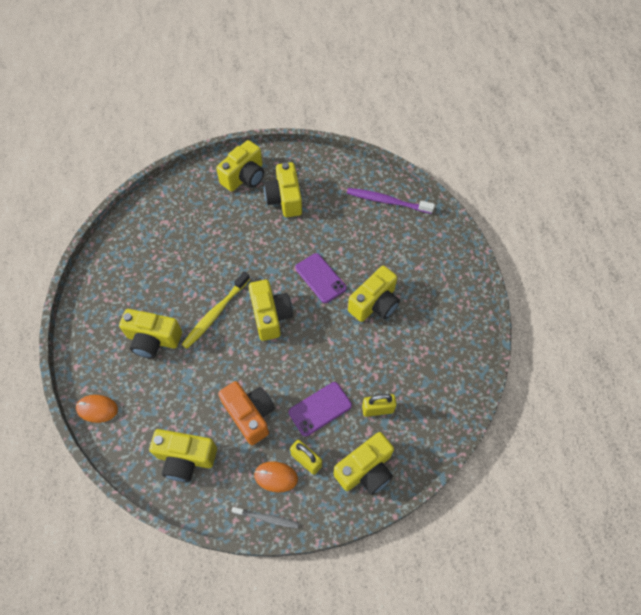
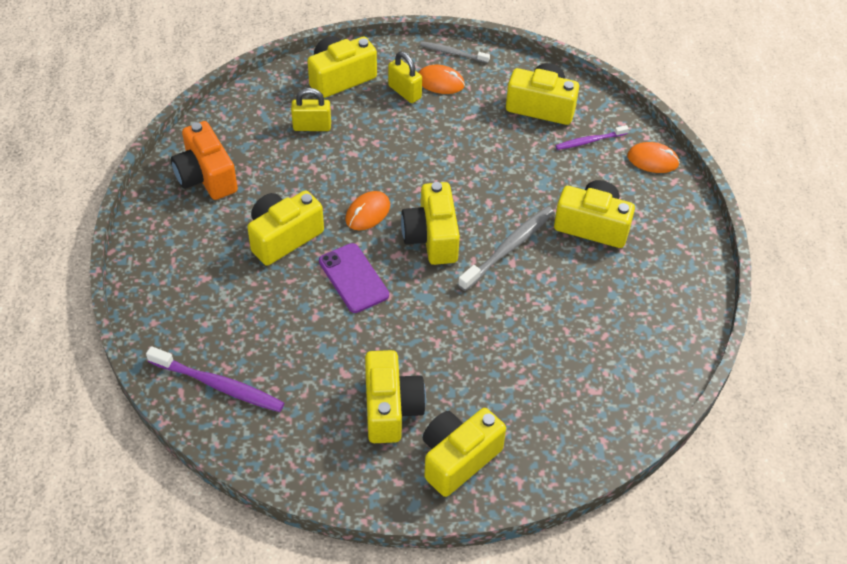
camera: 175 degrees left, 10 degrees down
yellow toothbrush [182,271,250,349] -> grey toothbrush [458,207,554,291]
orange camera [218,381,275,445] -> orange camera moved to [171,121,238,200]
purple phone [289,382,352,436] -> none
none -> orange mouse [345,191,390,230]
none -> purple toothbrush [556,125,629,150]

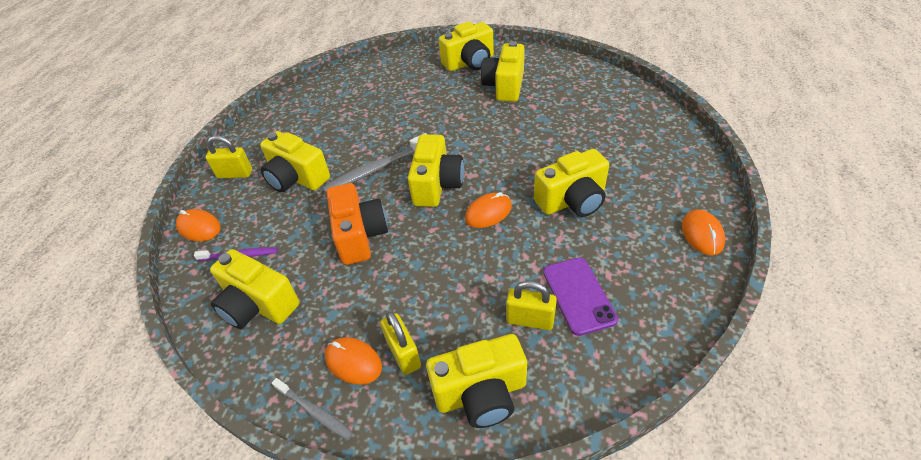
camera: 160 degrees left, 5 degrees down
purple toothbrush [146,346,284,412] -> none
orange camera [171,121,238,200] -> orange camera moved to [326,183,388,265]
purple phone [319,243,389,313] -> purple phone moved to [543,258,618,336]
none -> yellow padlock [206,136,252,178]
none -> orange mouse [682,209,725,255]

